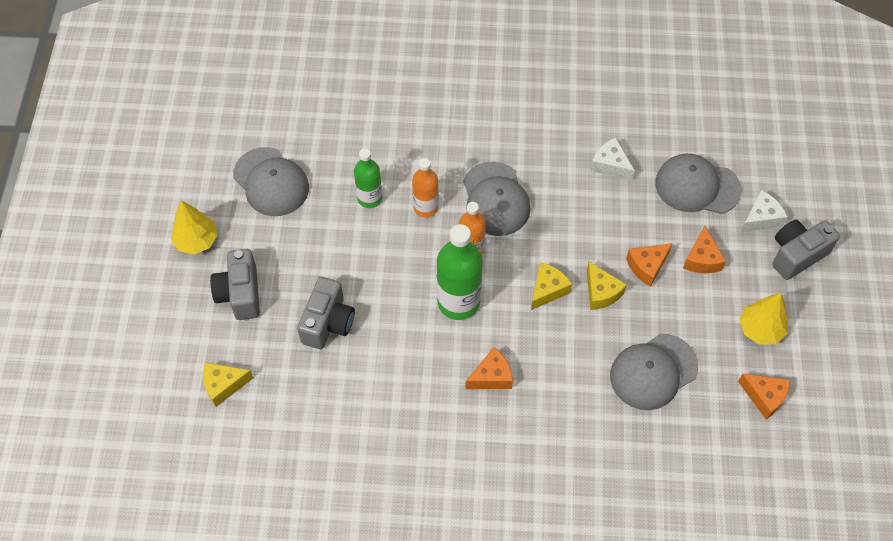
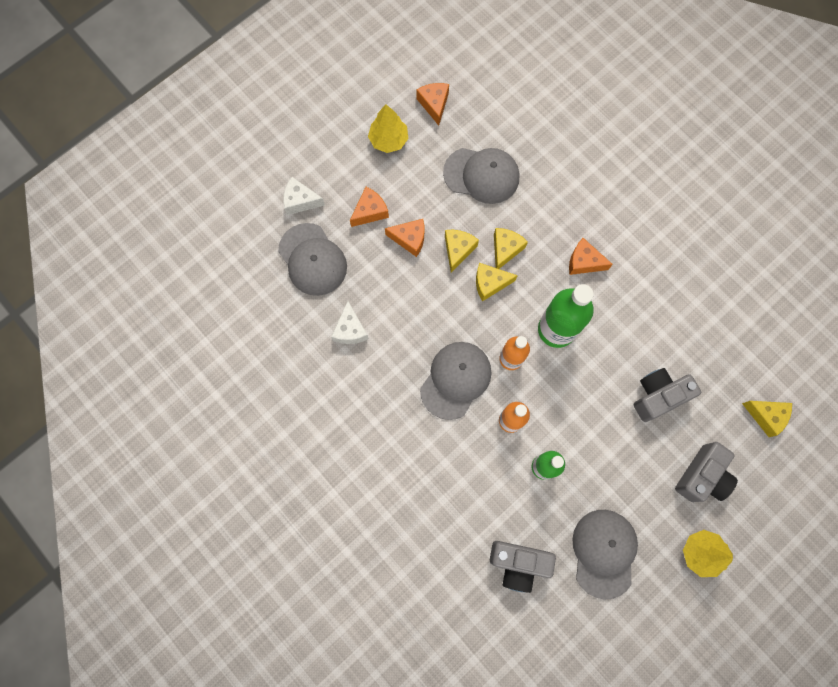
camera: 135 degrees left, 15 degrees up
grey camera [772,219,840,280] -> grey camera moved to [490,541,556,593]
none -> yellow cheese [494,228,528,269]

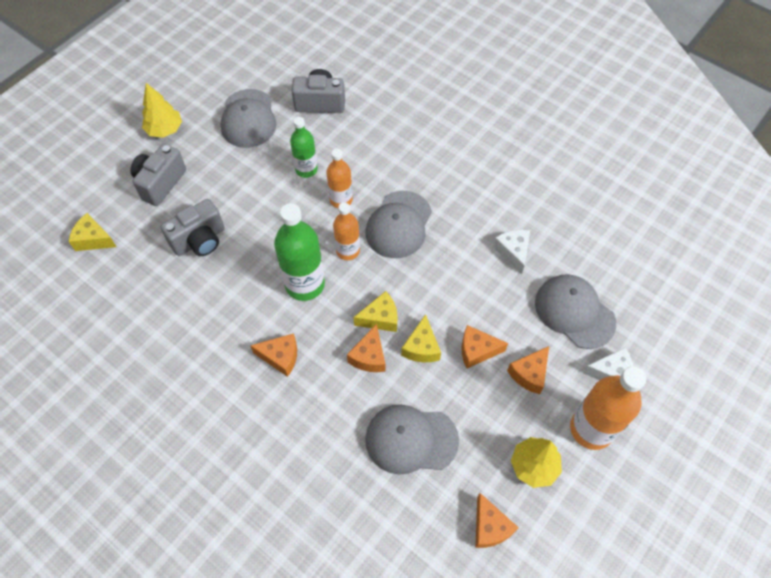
camera: 170 degrees right, 15 degrees down
yellow cheese [494,228,528,269] -> orange cheese [347,324,385,372]
none -> orange bottle [570,367,646,450]

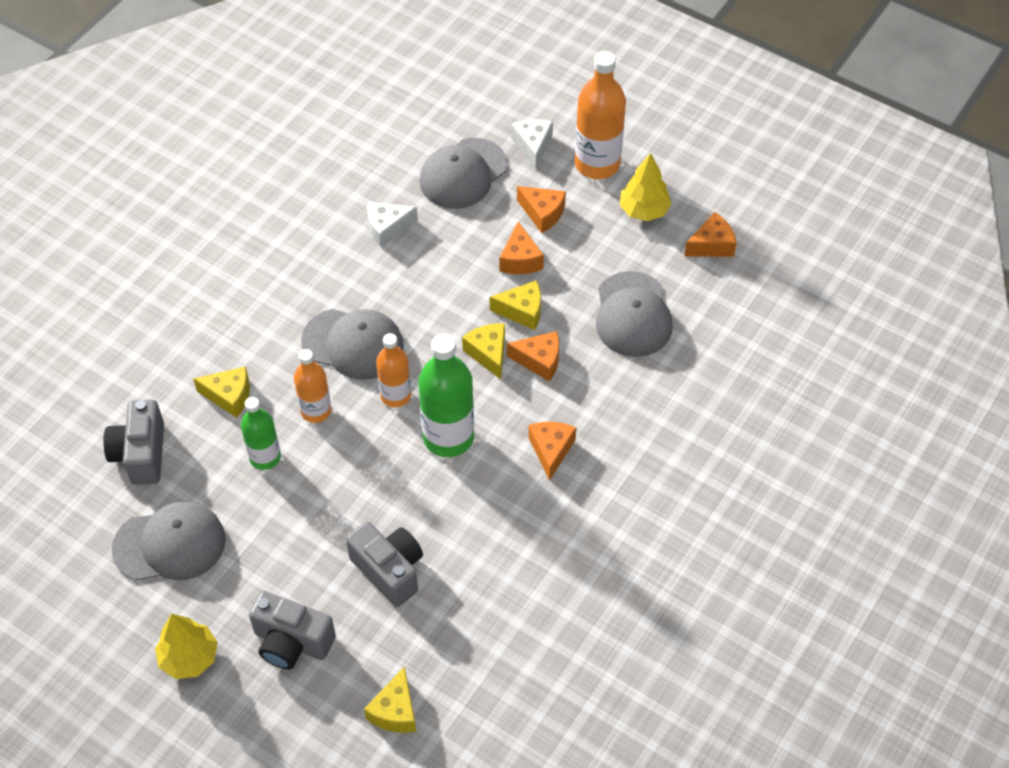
camera: 95 degrees left, 5 degrees down
none -> yellow cheese [193,366,250,418]

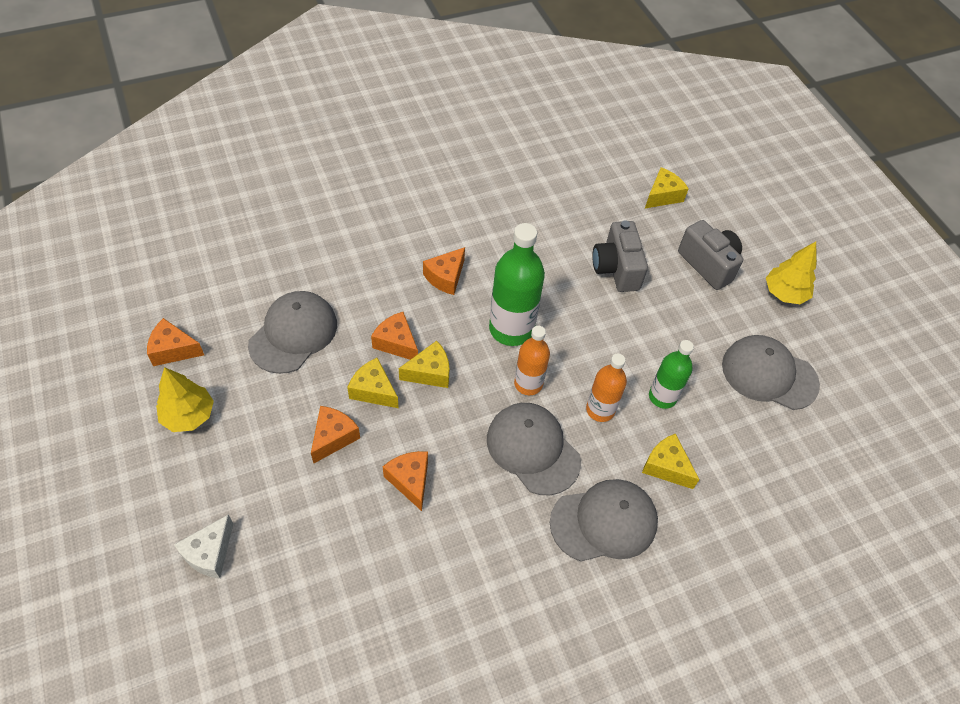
camera: 150 degrees left, 0 degrees up
grey camera [103,399,164,485] -> none
white cheese [367,202,418,248] -> none
grey cap [419,138,508,209] -> grey cap moved to [550,479,658,562]
yellow cheese [462,323,505,379] -> yellow cheese turned 120 degrees counterclockwise [399,341,449,388]
orange cheese [517,186,566,233] -> orange cheese moved to [383,451,428,511]
orange bottle [575,51,626,179] -> none

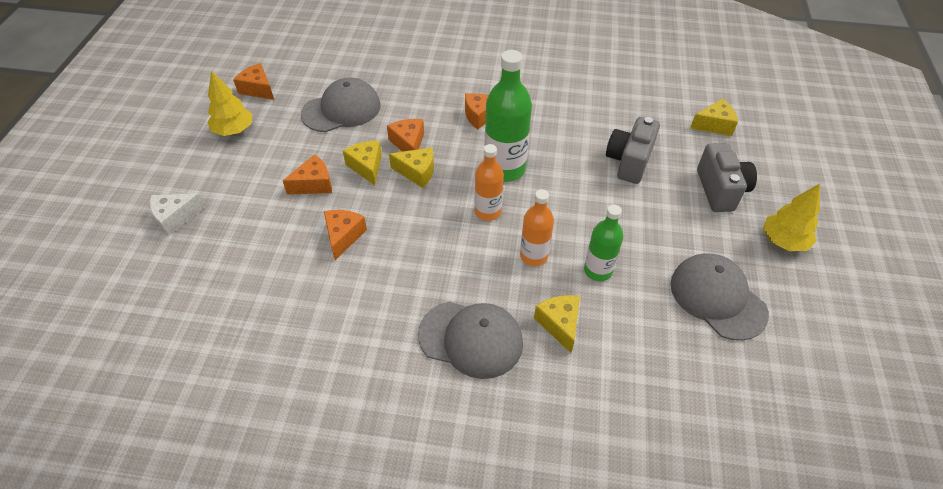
camera: 35 degrees right, 5 degrees down
grey cap [487,403,581,495] -> none

